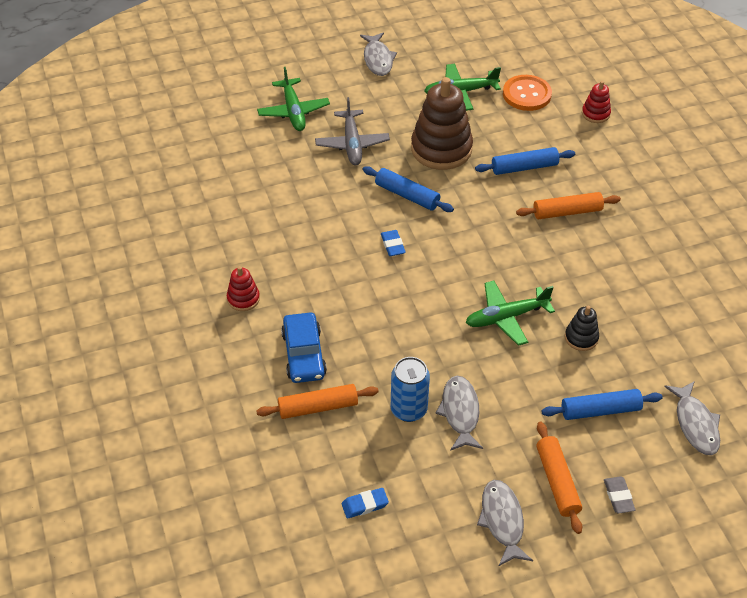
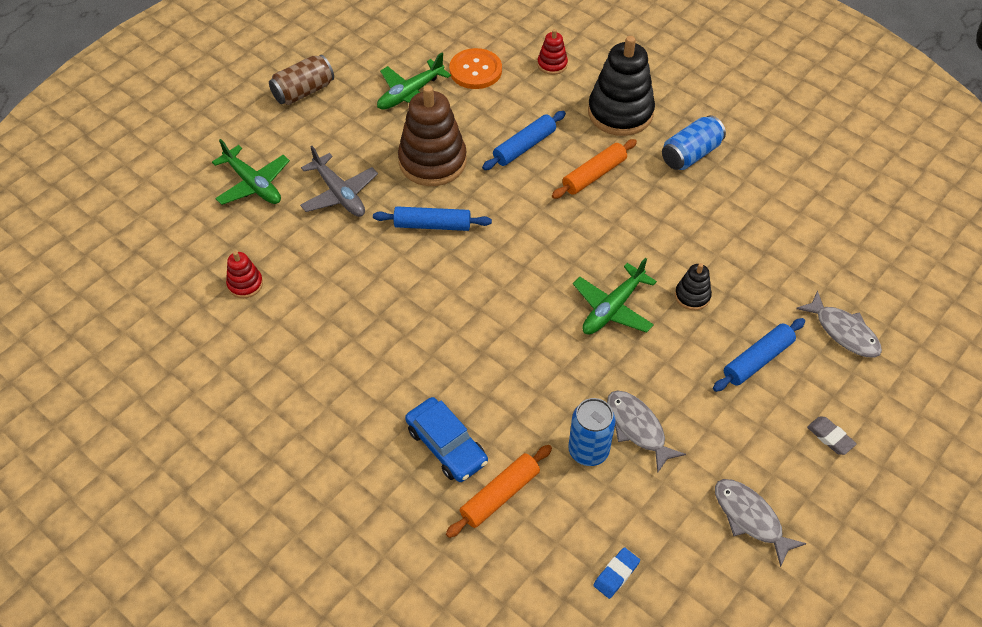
camera: 30 degrees left, 5 degrees up
red stacking toy [227,266,260,311] -> red stacking toy moved to [226,251,263,298]
grey fish [360,32,397,76] -> brown can [269,55,334,105]
blue eraser [381,230,406,256] -> none
orange rolling pin [536,422,582,534] -> none
none -> black stacking toy [588,36,655,136]
none -> blue can [662,115,726,170]

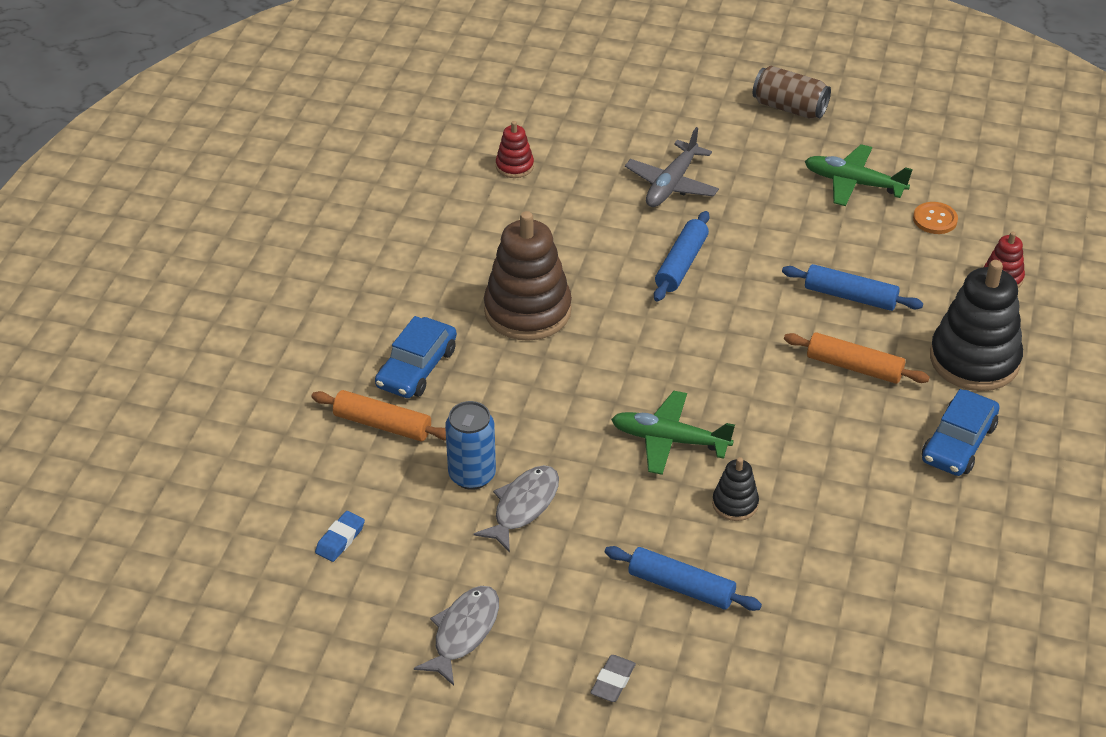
camera: 65 degrees right, 10 degrees down
green plane [212,139,290,205] -> none
blue rolling pin [373,206,492,231] -> blue rolling pin turned 45 degrees clockwise [654,211,710,302]
brown stacking toy [398,85,467,186] -> brown stacking toy moved to [484,211,572,341]
orange button [449,48,502,89] -> orange button [913,202,958,234], size x0.64
blue eraser [593,547,640,599] -> blue eraser turned 75 degrees counterclockwise [315,511,365,562]
blue can [662,115,726,170] -> blue car [922,389,999,476]
grey fish [796,290,882,358] -> none

